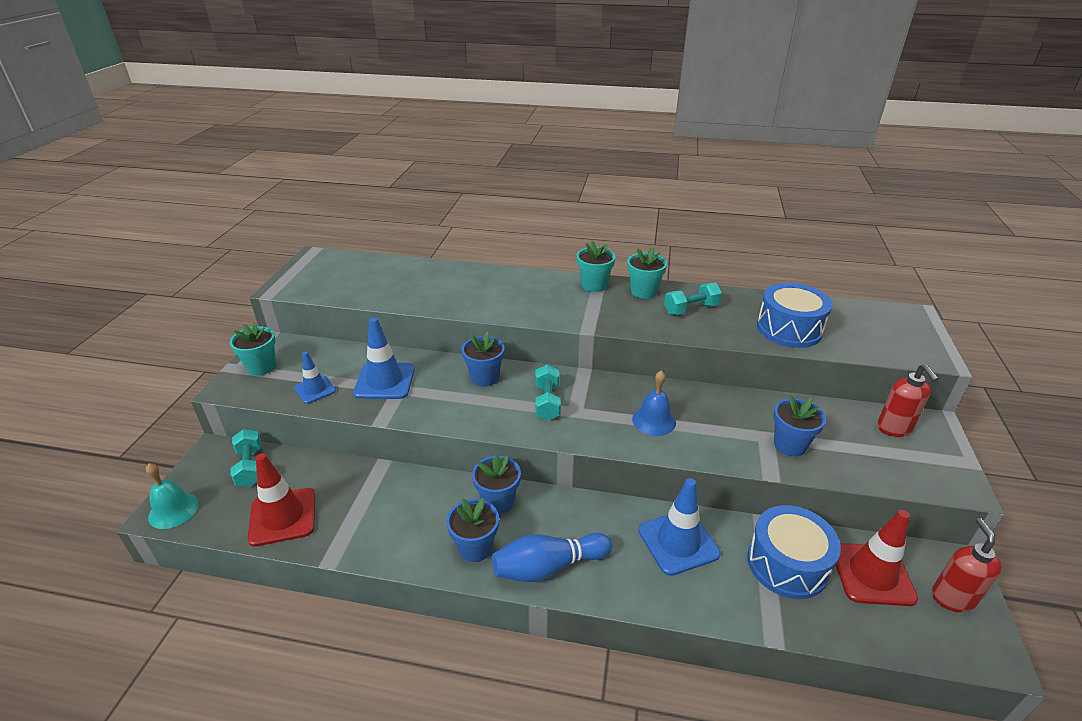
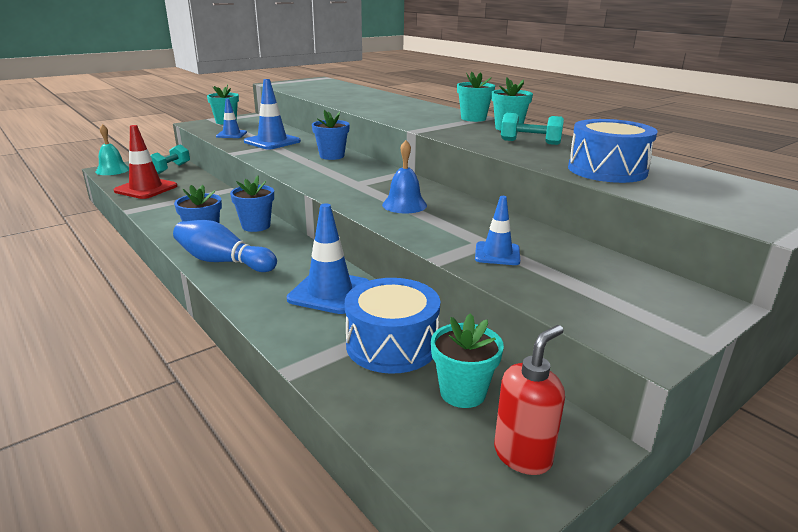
camera: 40 degrees right, 10 degrees down
turquoise dumbbell [535,364,561,420] -> none
blue flower pot [773,395,826,456] -> blue traffic cone [475,196,520,265]
red traffic cone [835,510,918,606] -> turquoise flower pot [431,313,504,408]
red soap dispenser [877,364,939,437] -> none

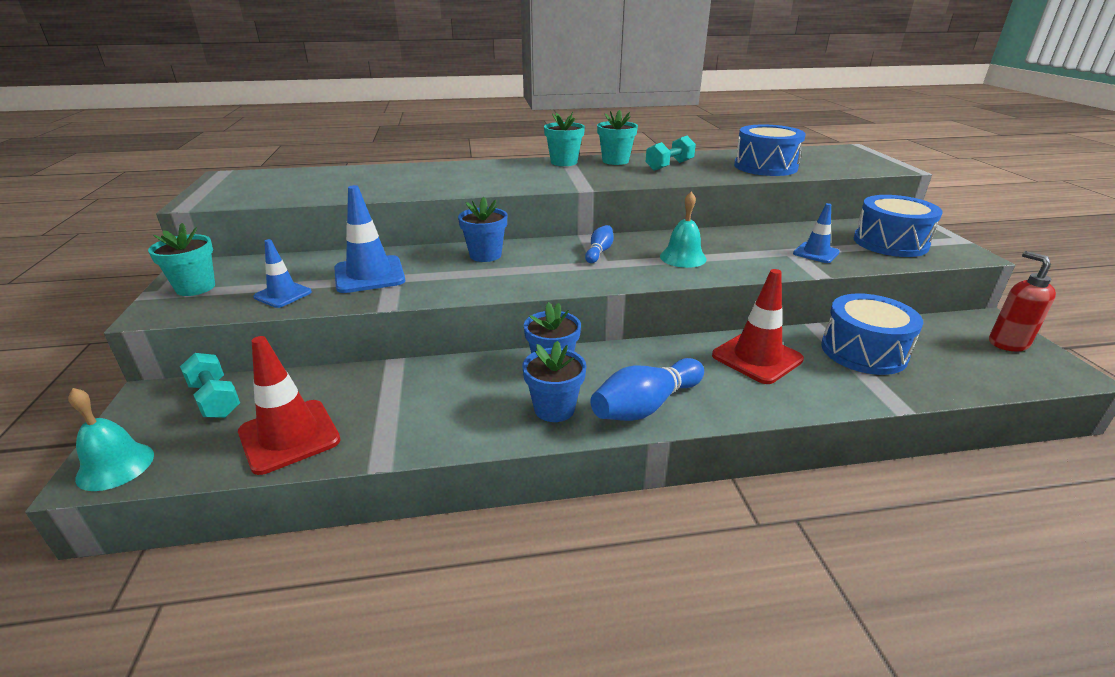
camera: 60 degrees left, 5 degrees up
blue traffic cone [287,203,369,314] -> red traffic cone [712,269,804,384]
blue bell [382,140,427,214] -> turquoise bell [660,192,707,268]
turquoise flower pot [431,313,504,408] -> none
none -> blue bowling pin [585,225,614,263]
none -> blue drum [854,195,943,257]

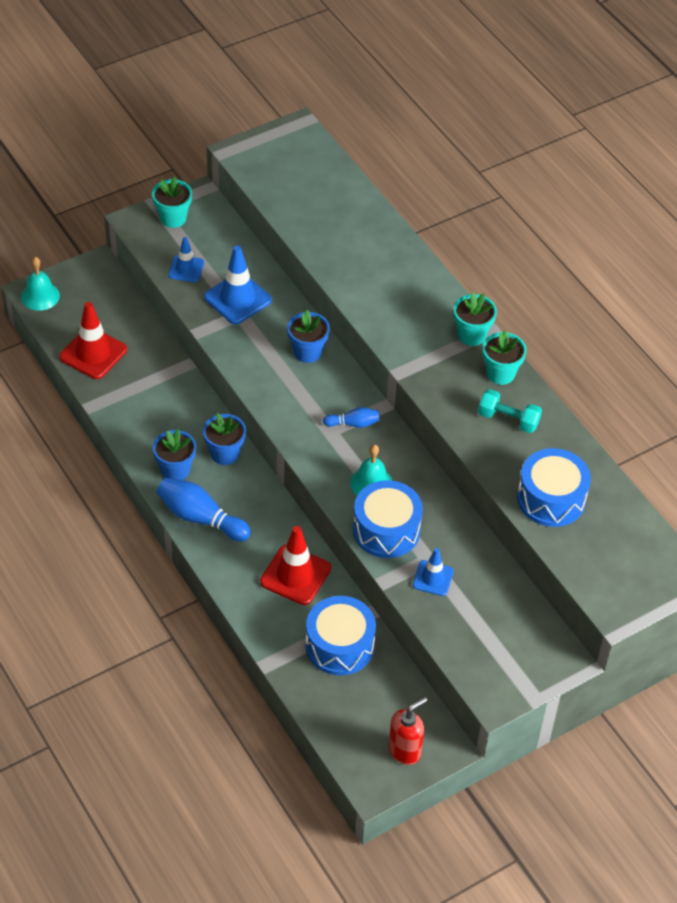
camera: 65 degrees right, 20 degrees up
turquoise dumbbell [180,353,240,418] -> none
blue drum [854,195,943,257] -> blue drum moved to [353,480,423,558]

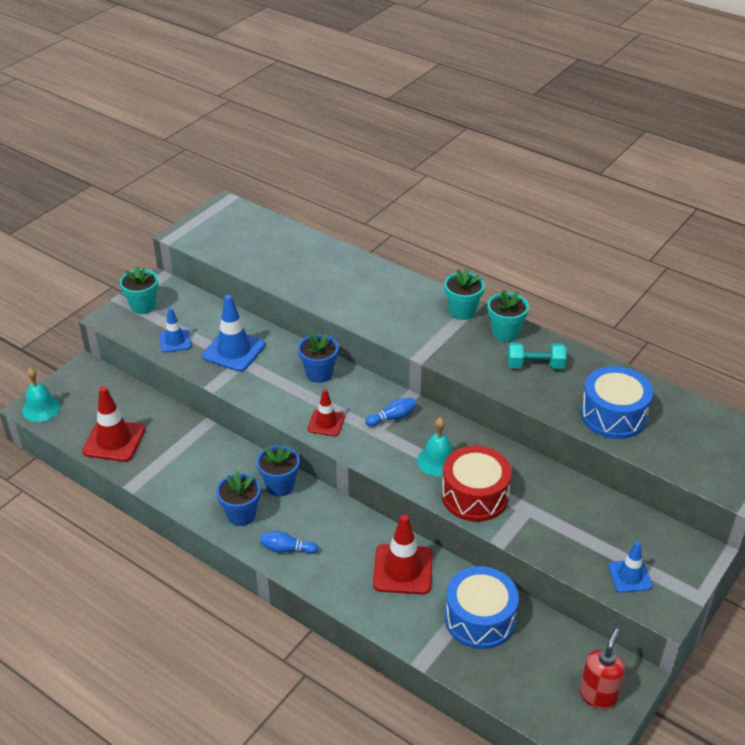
camera: 20 degrees left, 10 degrees down
blue bowling pin [157,478,251,541] -> blue bowling pin [260,531,318,554], size x0.55
blue drum [353,480,423,558] -> red drum [442,446,512,522]
blue traffic cone [413,548,454,596] -> blue traffic cone moved to [608,541,652,593]
none -> red traffic cone [307,389,345,436]

